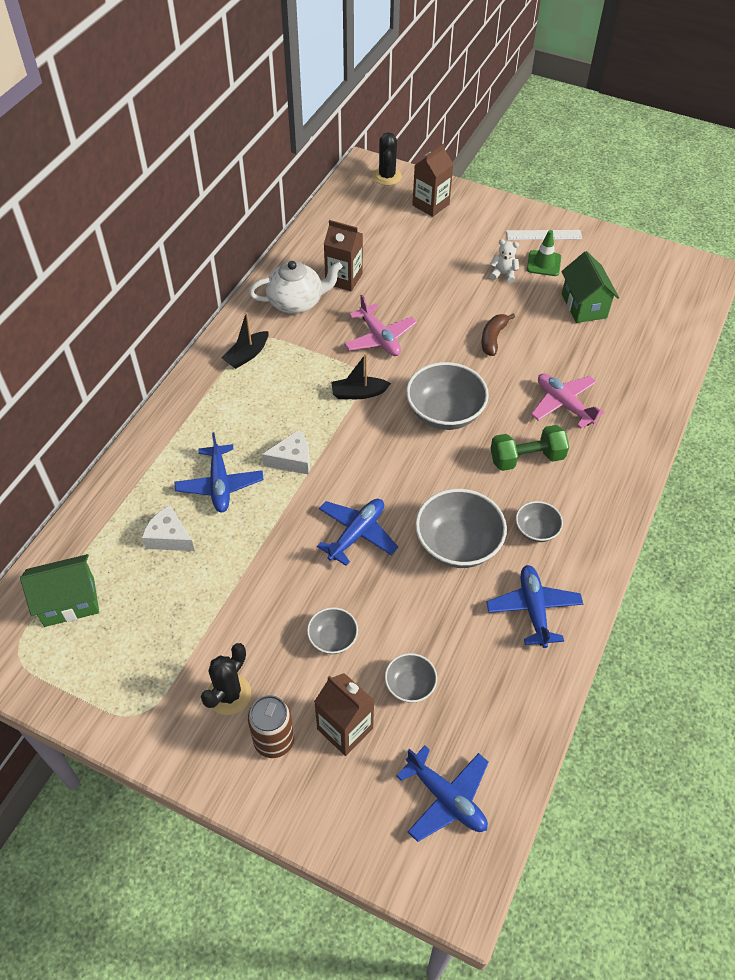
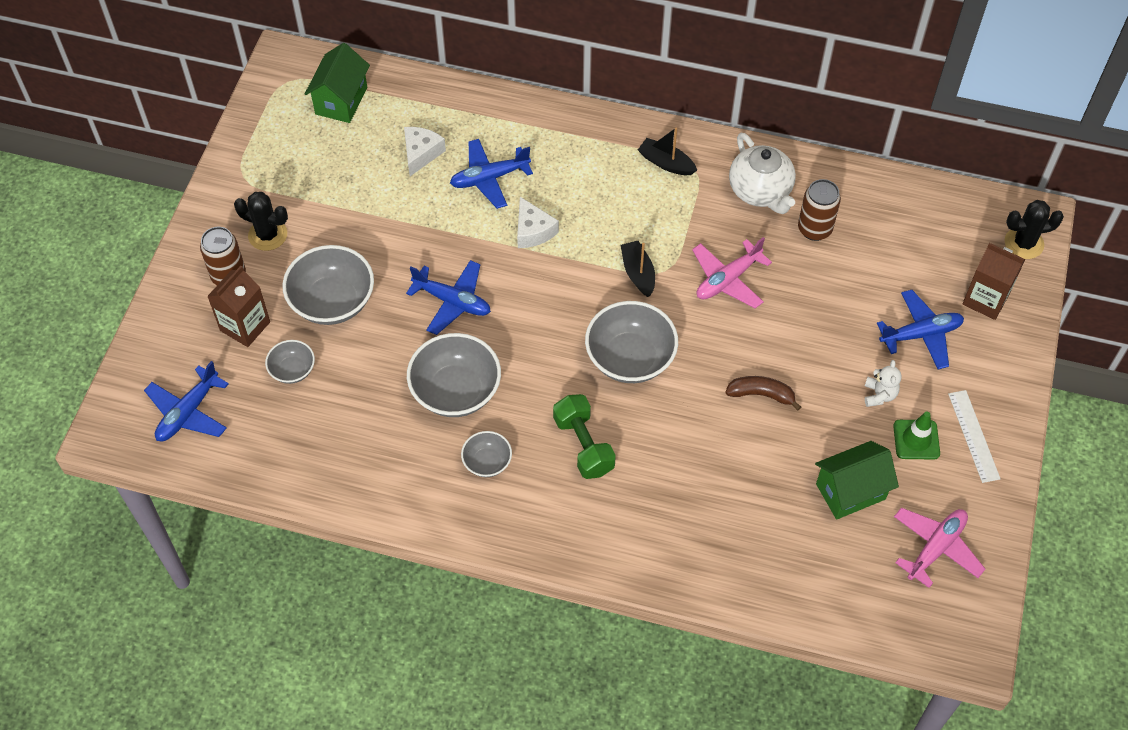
camera: 80 degrees right, 5 degrees up
green house [20,554,99,627] -> green house turned 45 degrees clockwise [305,43,370,123]
grey bowl [307,607,358,654] -> grey bowl [283,245,374,325], size x1.89
brown carton [324,220,363,291] -> brown can [798,179,841,241]
blue plane [487,565,583,648] -> blue plane moved to [877,290,964,370]
pink plane [531,373,605,429] -> pink plane moved to [894,508,985,588]

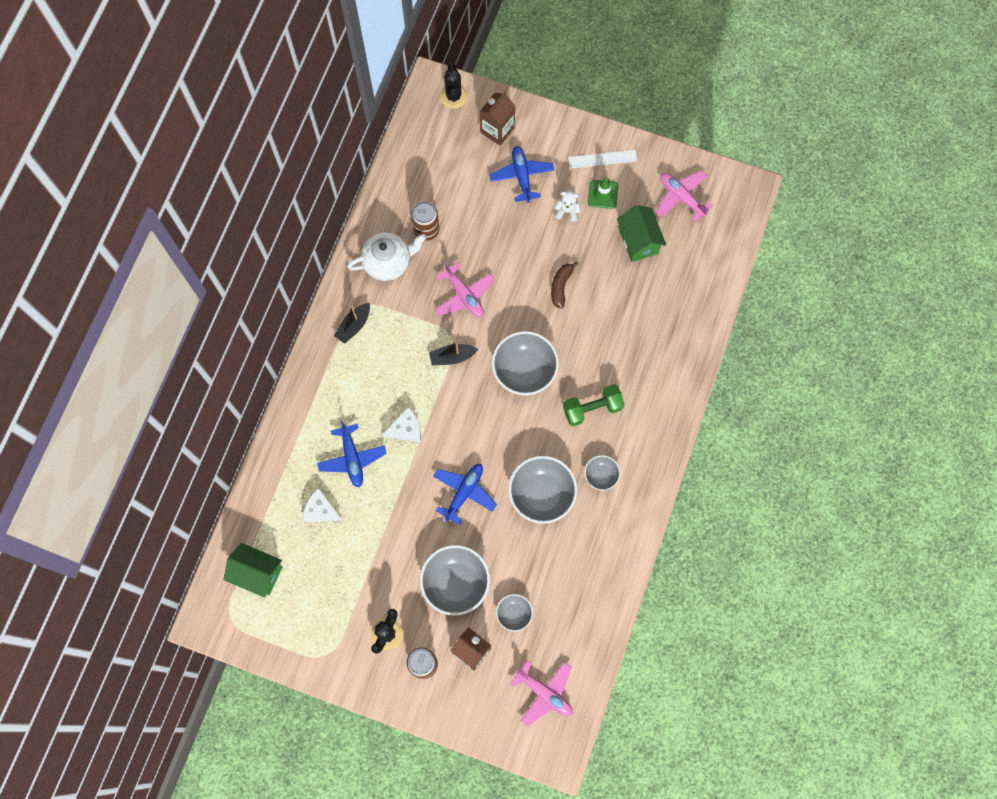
camera: 85 degrees left, 15 degrees up
blue plane [144,361,229,442] -> pink plane [510,661,573,727]

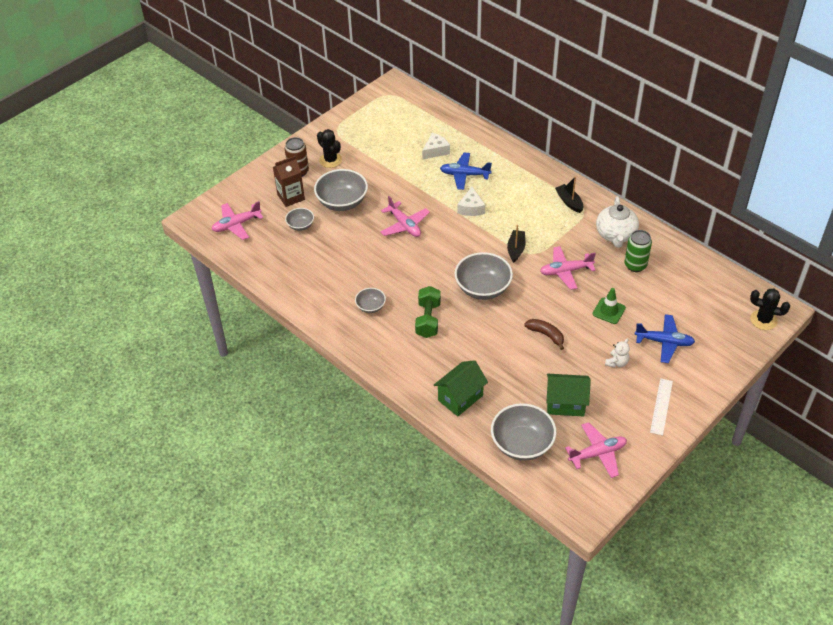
camera: 115 degrees right, 25 degrees down
green house [223,543,282,598] -> green house moved to [433,360,488,416]
brown can [411,201,439,241] -> green can [624,230,652,272]
blue plane [433,464,497,525] -> pink plane [380,196,430,237]
brown carton [480,91,515,146] -> none
grey bowl [508,456,577,524] -> grey bowl moved to [491,403,556,461]
green traffic cone [588,177,618,209] -> green traffic cone moved to [593,288,626,324]

